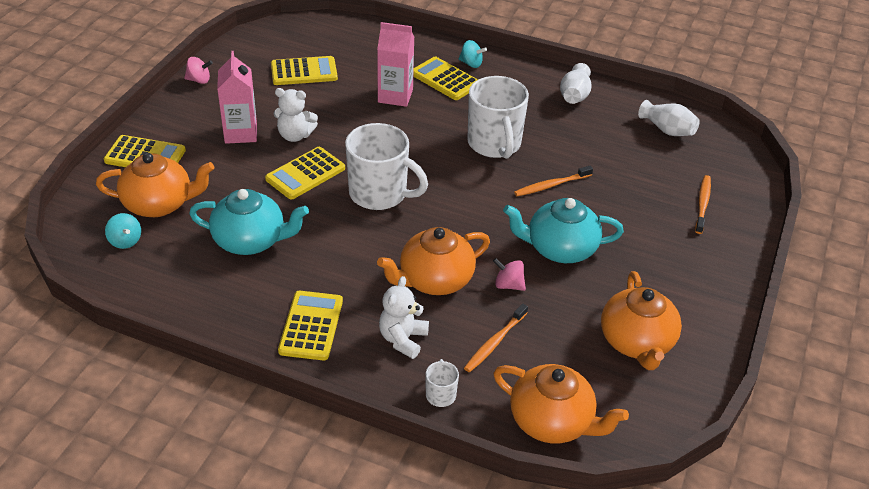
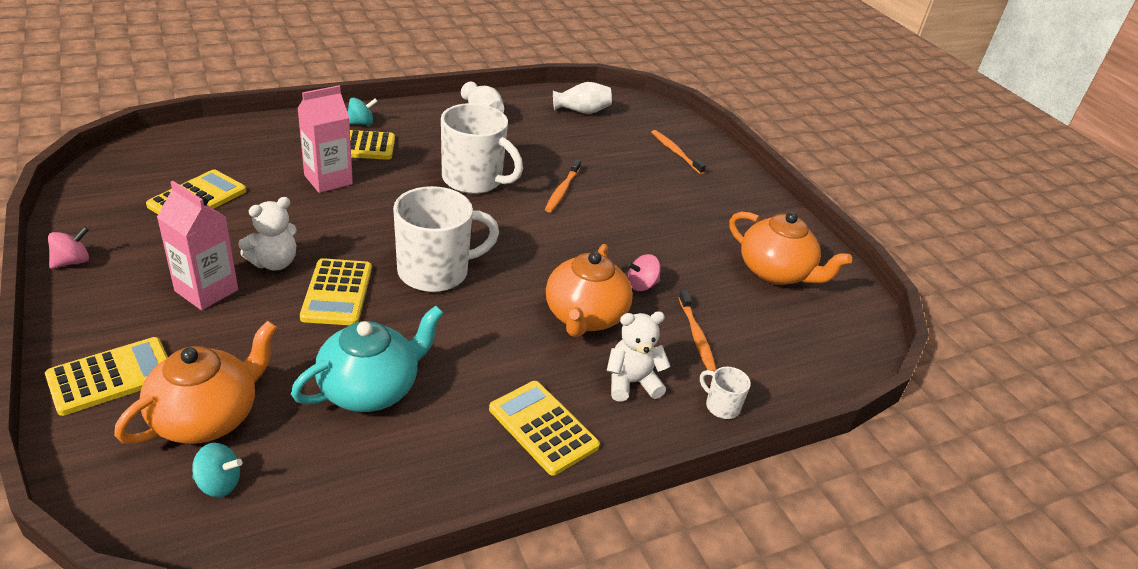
camera: 50 degrees left, 5 degrees down
white teddy bear [379,276,429,359] -> white teddy bear turned 105 degrees clockwise [606,311,671,402]
orange teapot [493,364,629,443] -> none
turquoise teapot [503,198,624,263] -> none

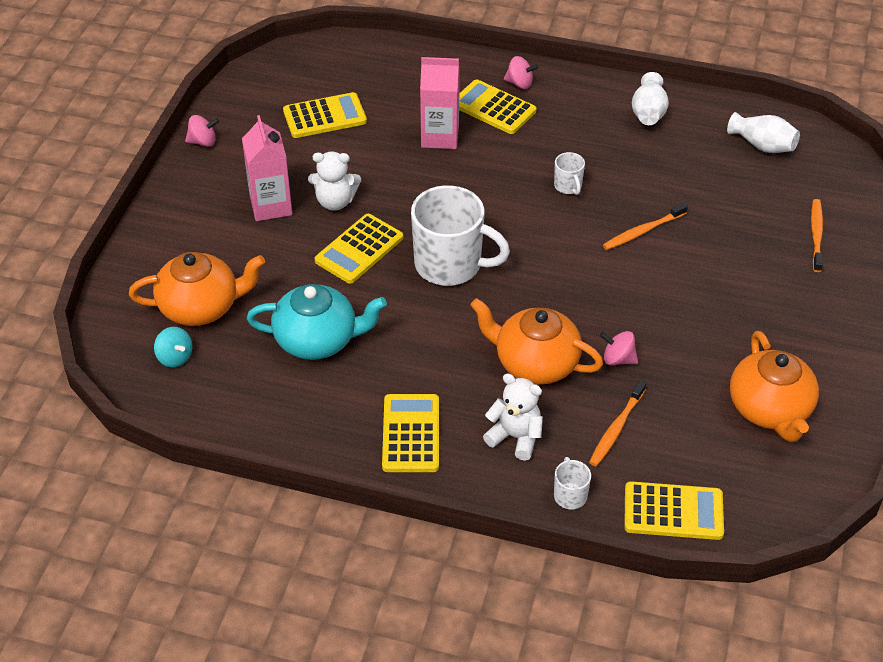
camera: 45 degrees right, 10 degrees up
yellow calculator [45,337,168,416] -> yellow calculator moved to [624,481,724,540]
turquoise spinning top [348,97,378,125] -> pink spinning top [504,56,539,89]
white mug [441,103,523,194] -> white mug [554,152,585,195], size x0.44
orange teapot [546,244,633,337] -> orange teapot turned 60 degrees clockwise [470,298,603,385]

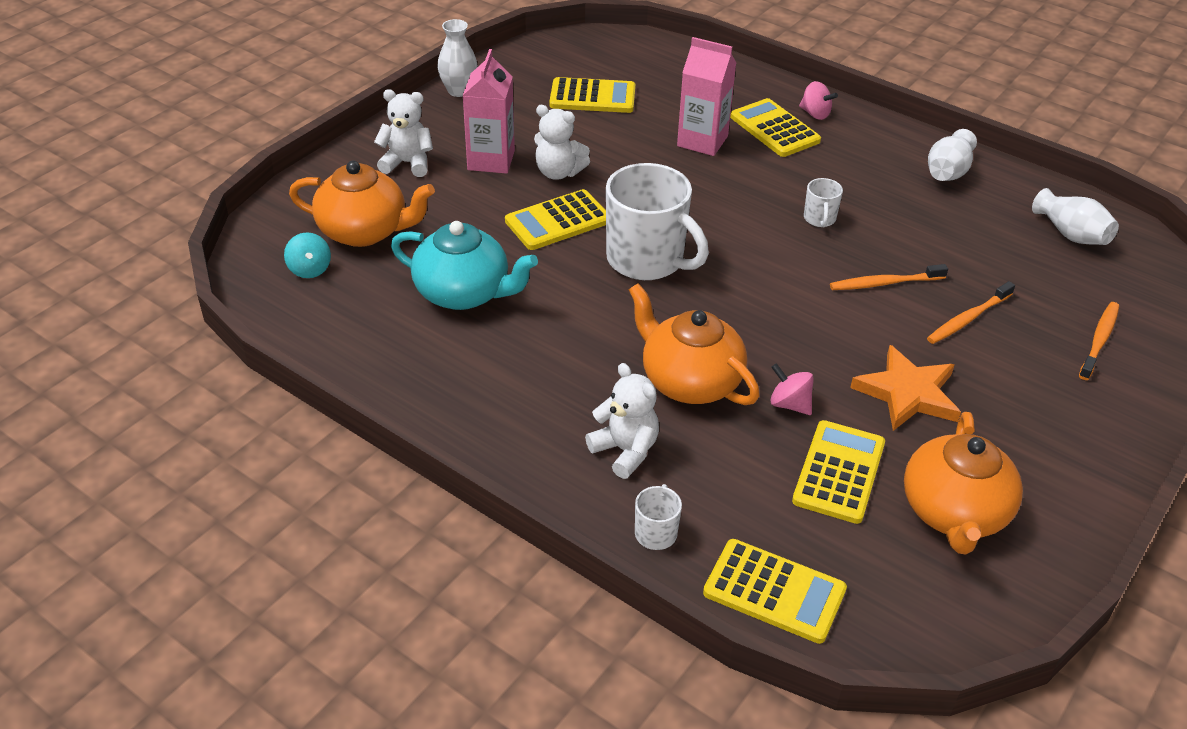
camera: 20 degrees right, 5 degrees down
pink spinning top [185,115,219,147] -> white vase [437,19,478,97]
yellow calculator [382,394,439,472] -> yellow calculator moved to [792,420,885,524]
orange toothbrush [589,380,646,466] -> orange toothbrush moved to [927,281,1015,344]
none -> white teddy bear [374,89,433,177]
none -> orange star [850,345,961,431]

